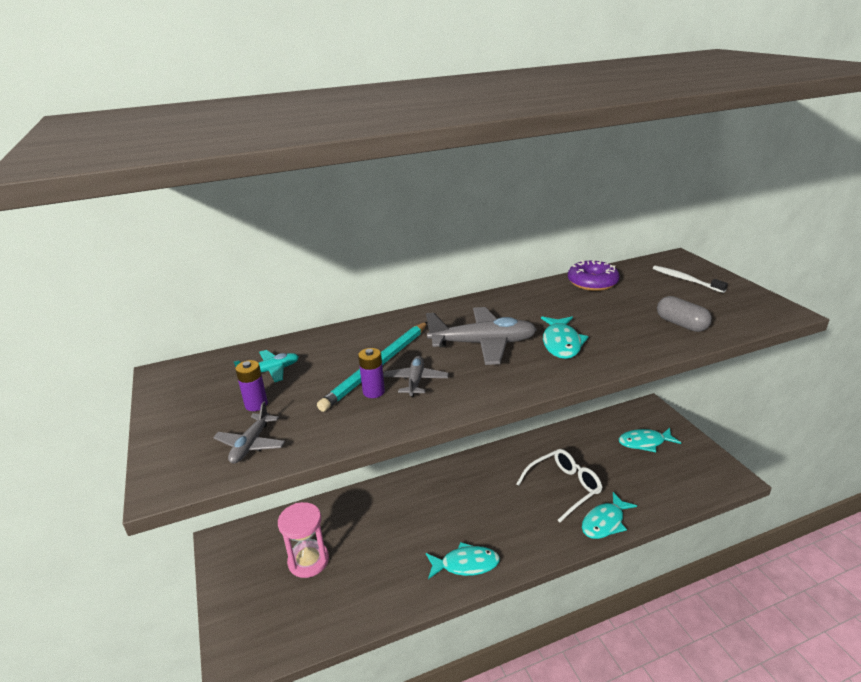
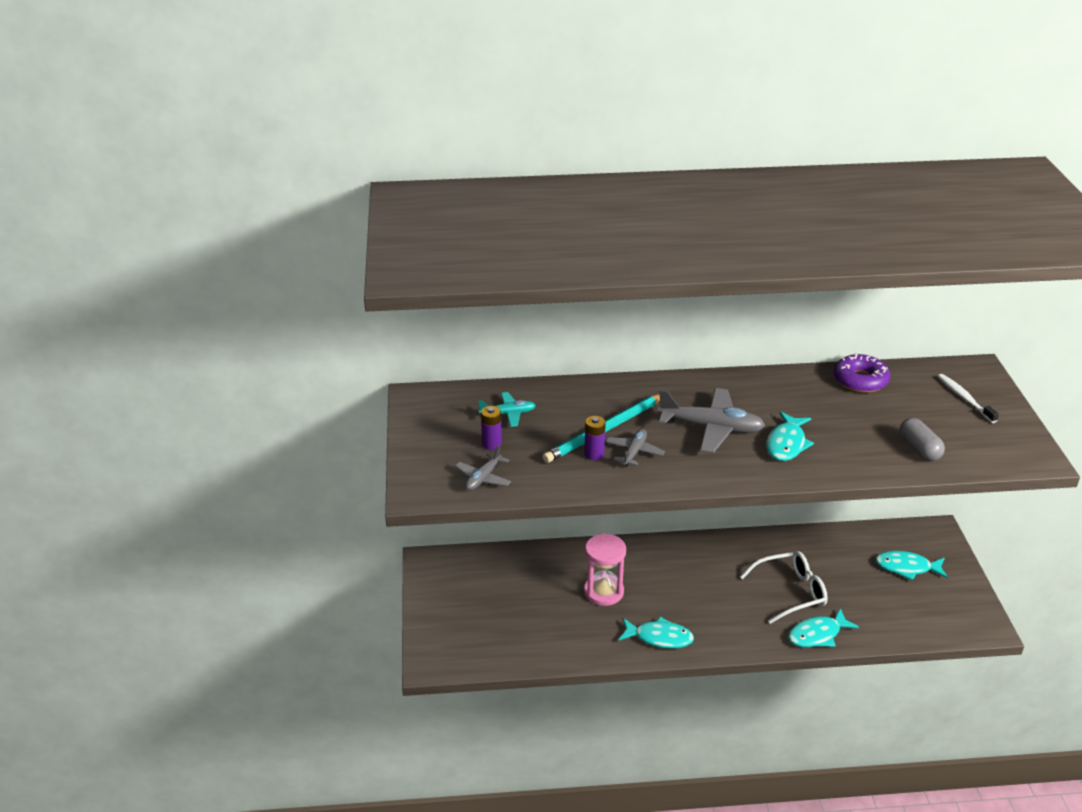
camera: 15 degrees right, 5 degrees up
pink hourglass [278,502,329,578] -> pink hourglass moved to [584,533,626,606]

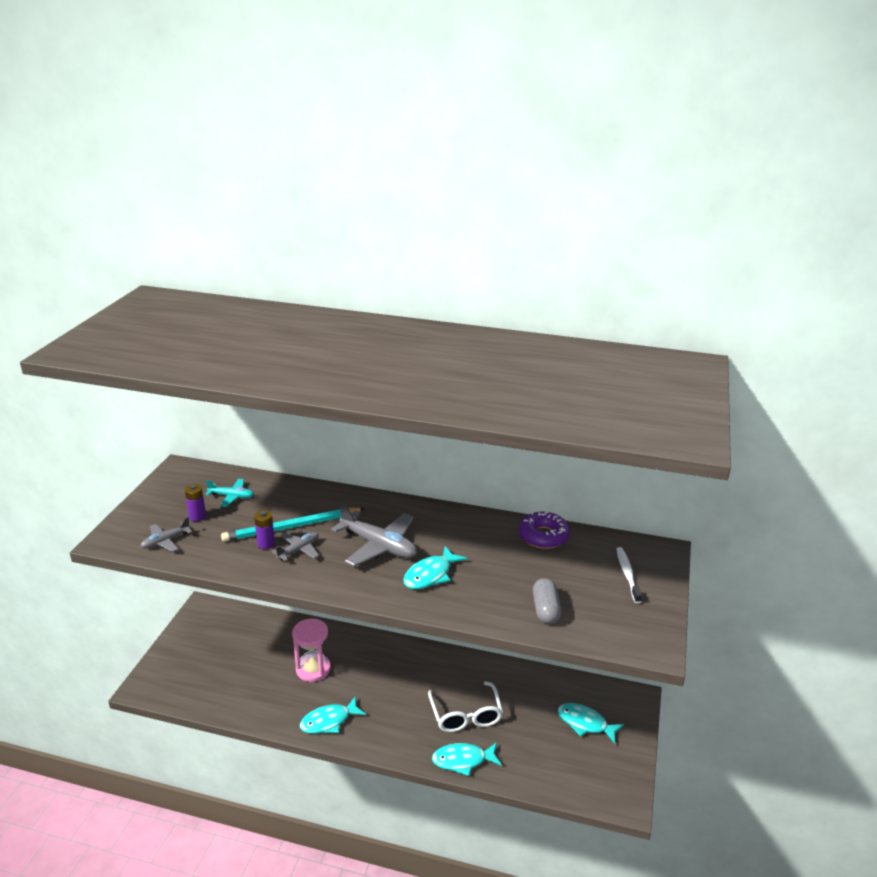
camera: 20 degrees right, 5 degrees down
turquoise fish [618,617,694,649] -> turquoise fish turned 120 degrees clockwise [299,696,366,734]
white glasses [740,551,828,624] -> white glasses turned 75 degrees clockwise [428,681,503,732]

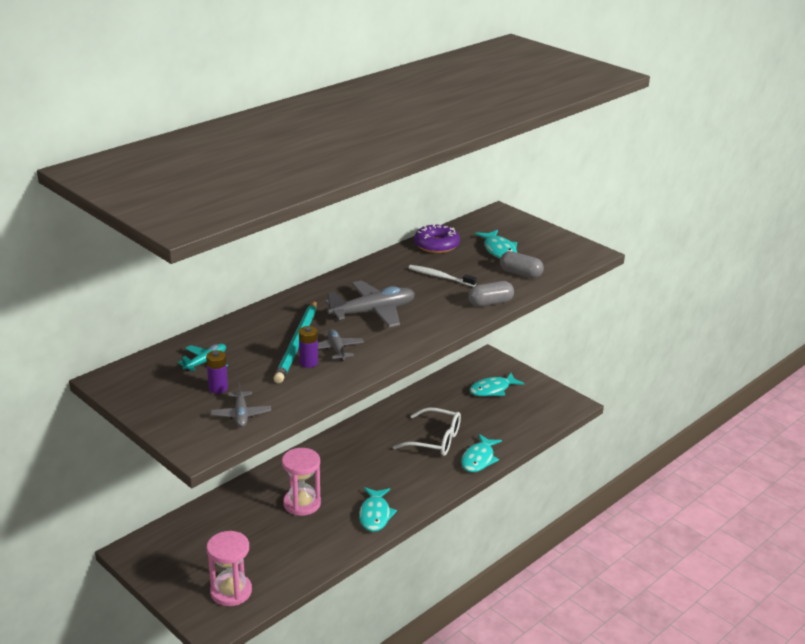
camera: 60 degrees left, 0 degrees up
turquoise fish [403,546,467,589] -> turquoise fish moved to [475,230,517,258]
white toothbrush [616,547,642,604] -> white toothbrush moved to [409,265,477,287]
none -> pink hourglass [207,531,252,606]
none -> grey capsule [468,281,514,307]

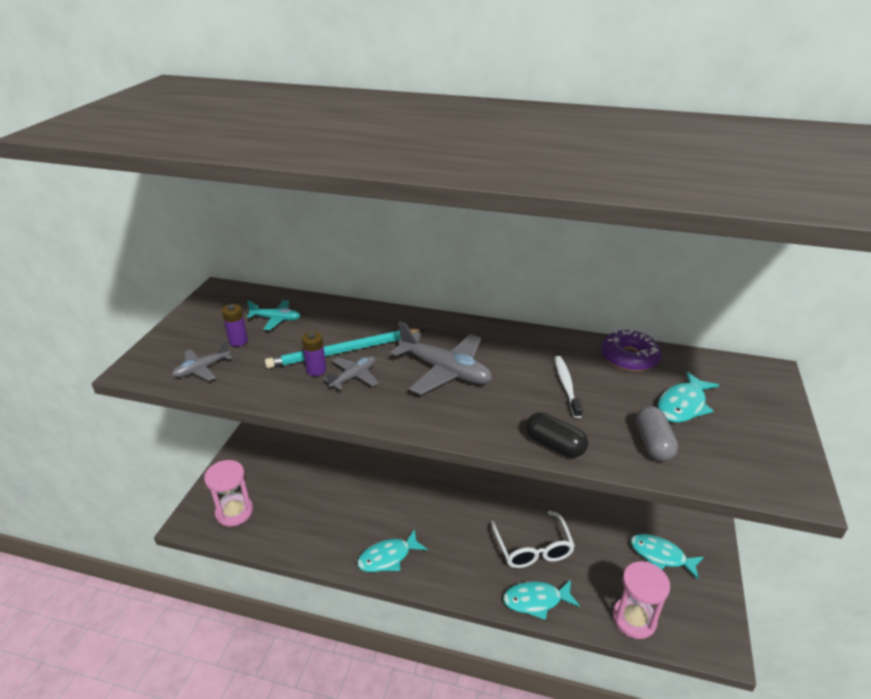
camera: 60 degrees right, 5 degrees up
pink hourglass [282,448,321,516] -> pink hourglass moved to [613,561,670,639]
grey capsule [468,281,514,307] -> black capsule [526,412,588,458]

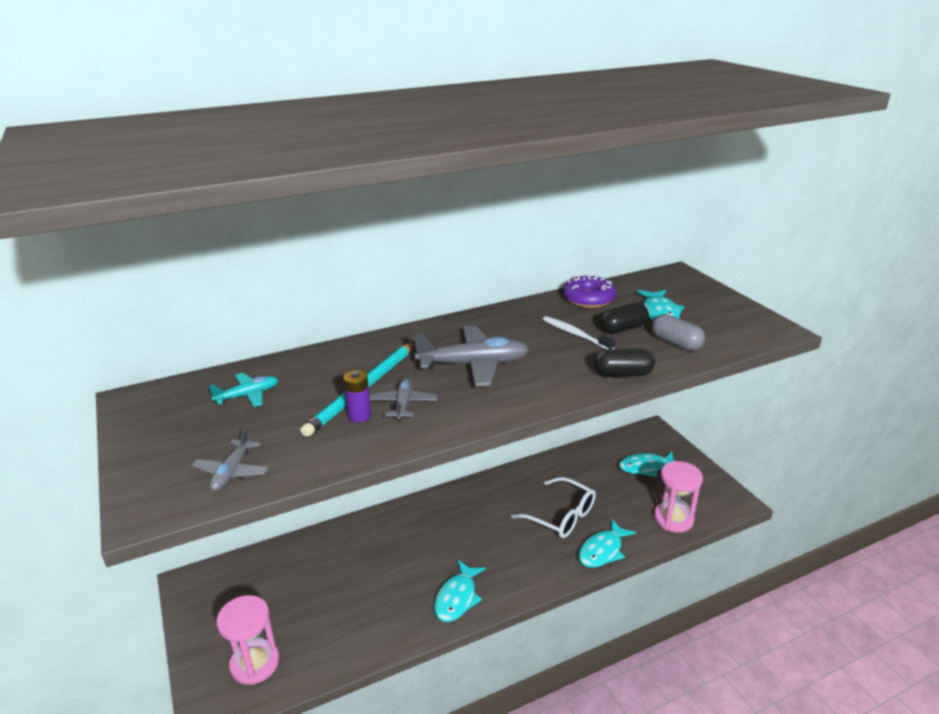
camera: 40 degrees left, 5 degrees down
purple battery [222,304,248,346] -> none
none -> black capsule [600,302,649,334]

